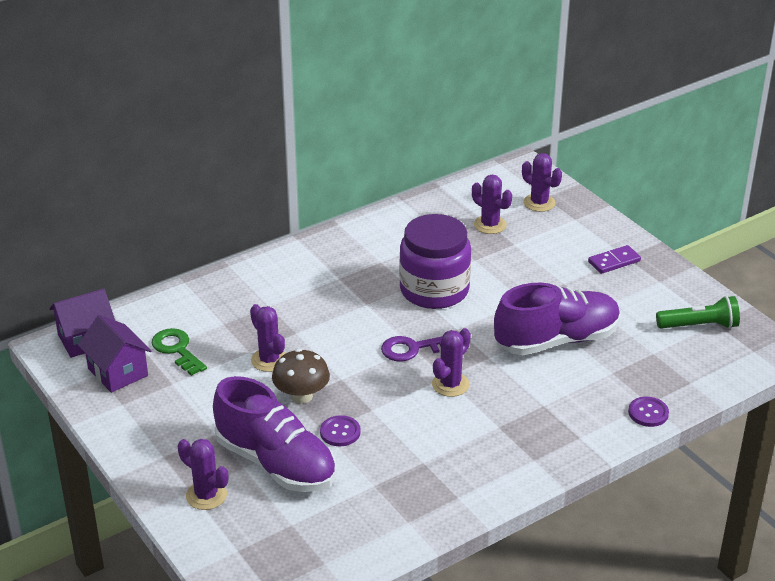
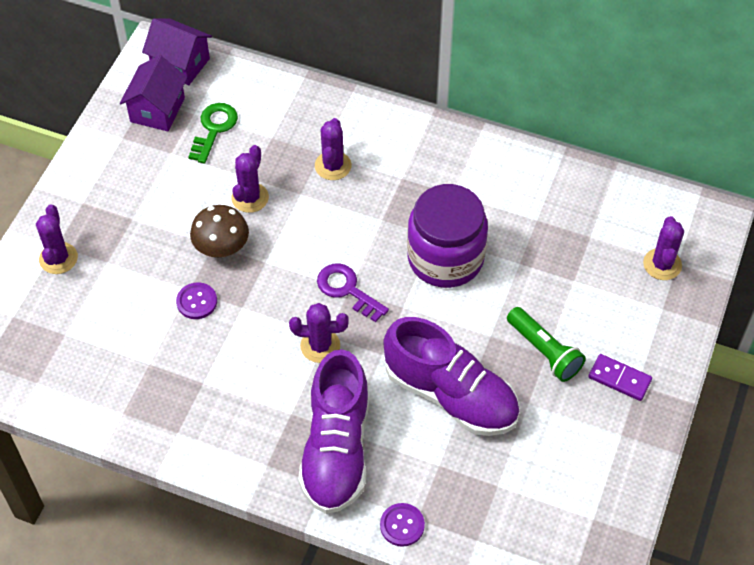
camera: 55 degrees right, 20 degrees up
purple shoe [213,376,336,492] -> purple shoe moved to [298,349,369,514]
purple cactus [472,175,512,234] -> purple cactus moved to [315,118,351,180]
green flashlight [656,296,740,329] -> green flashlight moved to [507,307,586,382]

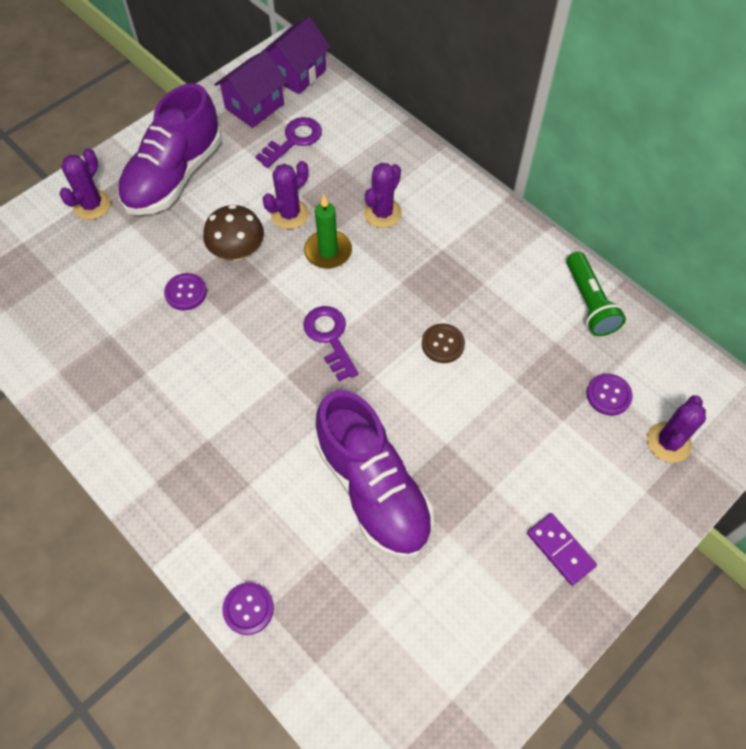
camera: 25 degrees right, 5 degrees up
purple house [142,18,212,85] -> purple house turned 75 degrees clockwise [263,17,331,94]
green key [189,103,238,164] -> purple key [255,117,322,168]
purple cactus [289,303,349,363] -> none
purple shoe [298,349,369,514] -> purple shoe moved to [117,83,222,215]
purple jar [407,184,488,288] -> brown button [422,323,465,363]
green flashlight [507,307,586,382] -> green flashlight moved to [566,252,626,336]
none -> green candle [304,195,352,269]
none -> purple button [587,373,633,416]

